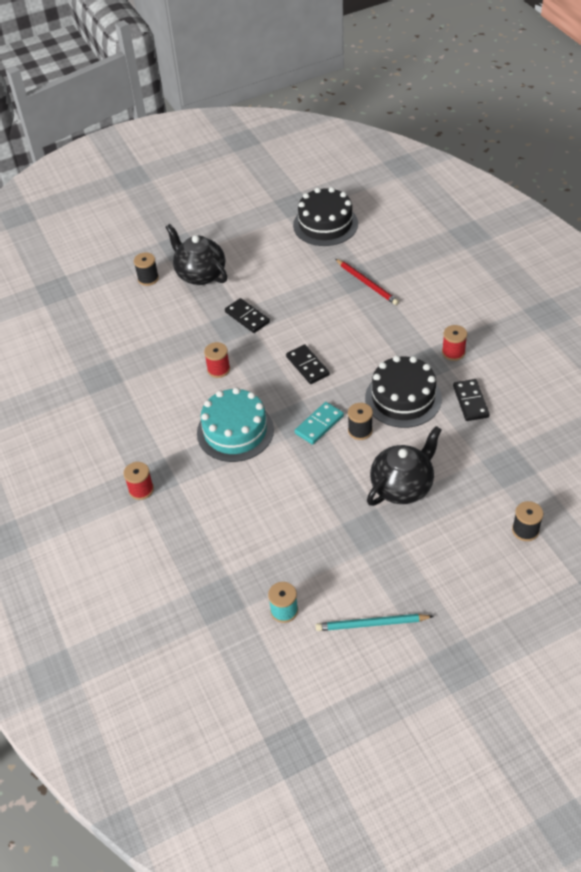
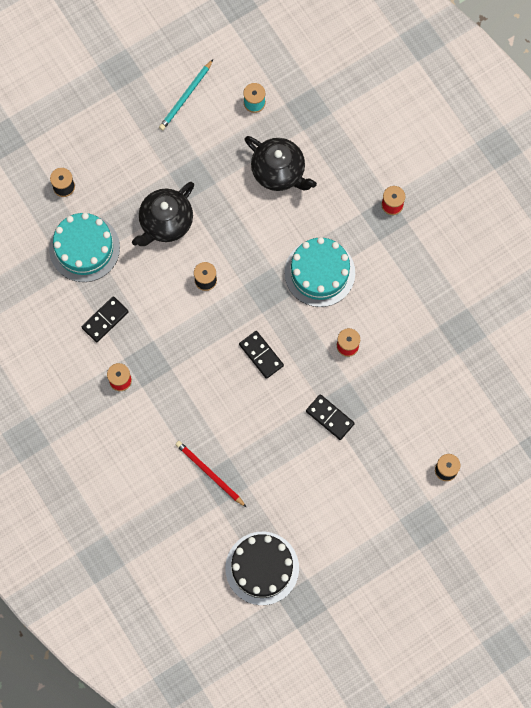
camera: 170 degrees right, 25 degrees up
black teapot [165,224,227,285] -> black teapot moved to [245,136,317,191]
turquoise domino [295,402,344,445] -> none
turquoise pencil [316,614,434,631] -> turquoise pencil turned 135 degrees clockwise [159,59,213,130]
black cake [365,356,442,428] -> none
black domino [453,379,490,421] -> black domino turned 60 degrees clockwise [82,296,129,342]
none -> turquoise cake [49,213,120,282]

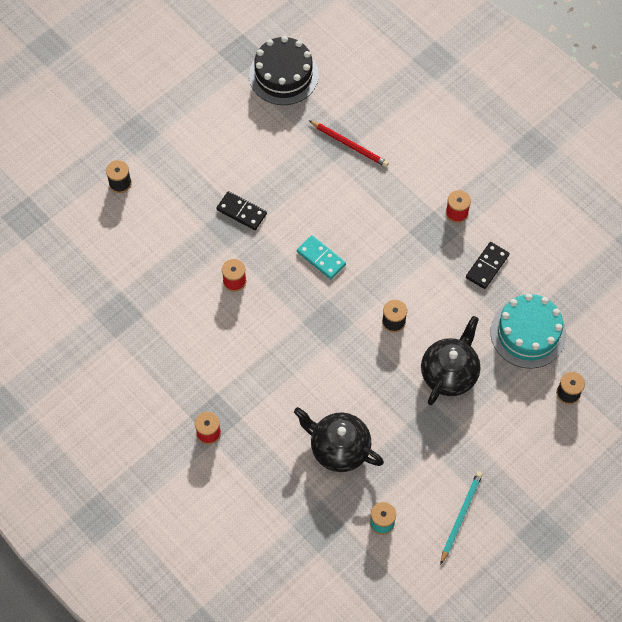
camera: 170 degrees right, 10 degrees down
black domino [239,331,284,379] -> turquoise domino [297,235,346,279]
turquoise cake [284,237,355,307] -> none

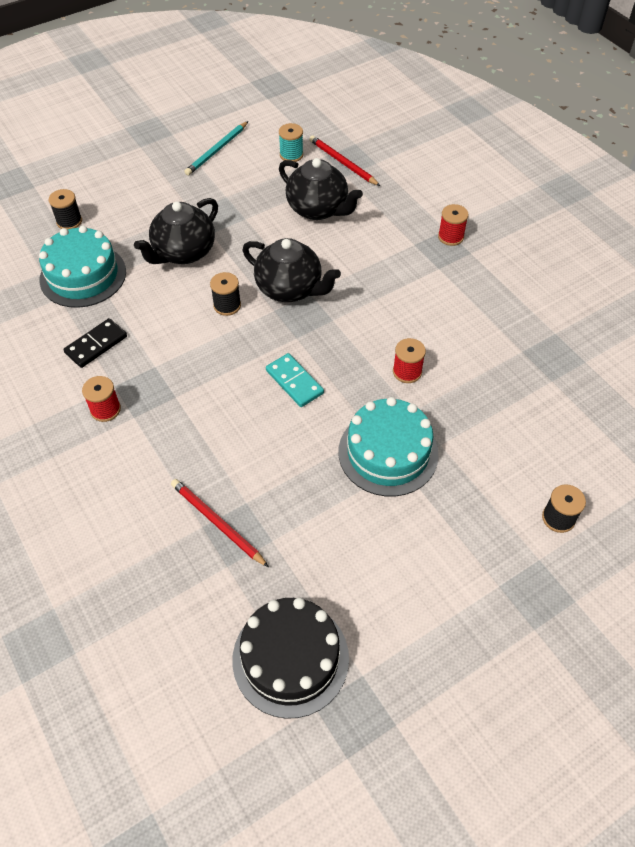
camera: 170 degrees left, 10 degrees down
black domino [217,191,267,230] -> turquoise cake [339,397,439,497]
none -> black teapot [242,238,341,302]
none -> red pencil [309,135,380,186]

